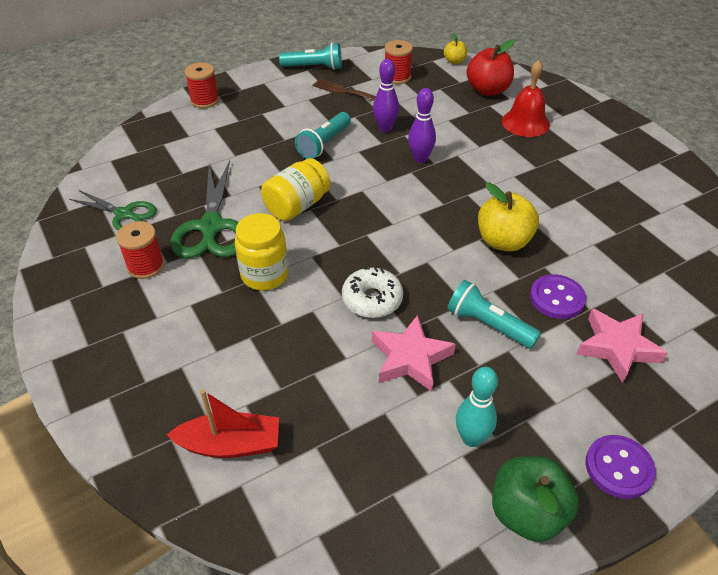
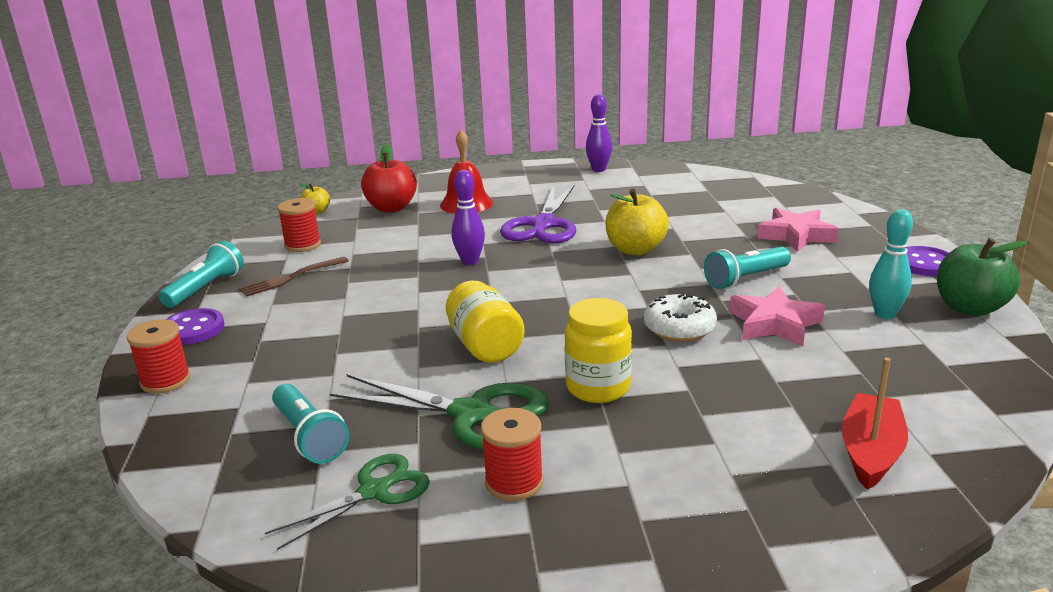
camera: 65 degrees left, 20 degrees down
turquoise flashlight [295,112,351,159] -> turquoise flashlight moved to [272,384,349,464]
purple bowling pin [373,59,399,132] -> purple bowling pin moved to [586,94,612,172]
purple button [530,274,586,319] -> purple button moved to [166,308,224,345]
none -> purple scissors [500,185,576,244]

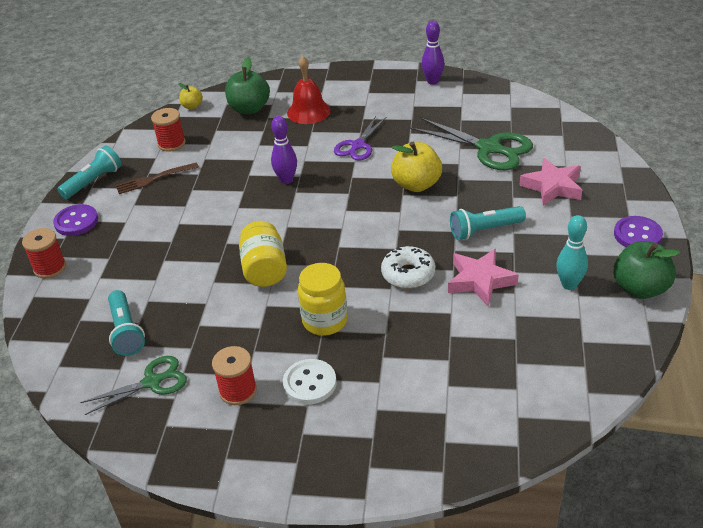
camera: 15 degrees right, 15 degrees up
green scissors [330,374,549,451] -> green scissors moved to [410,118,533,170]
red apple [361,145,417,212] -> green apple [225,57,270,114]
purple scissors [500,185,576,244] -> purple scissors [334,116,387,160], size x0.64
red boat [842,358,908,490] -> none
none -> white button [283,359,336,405]

